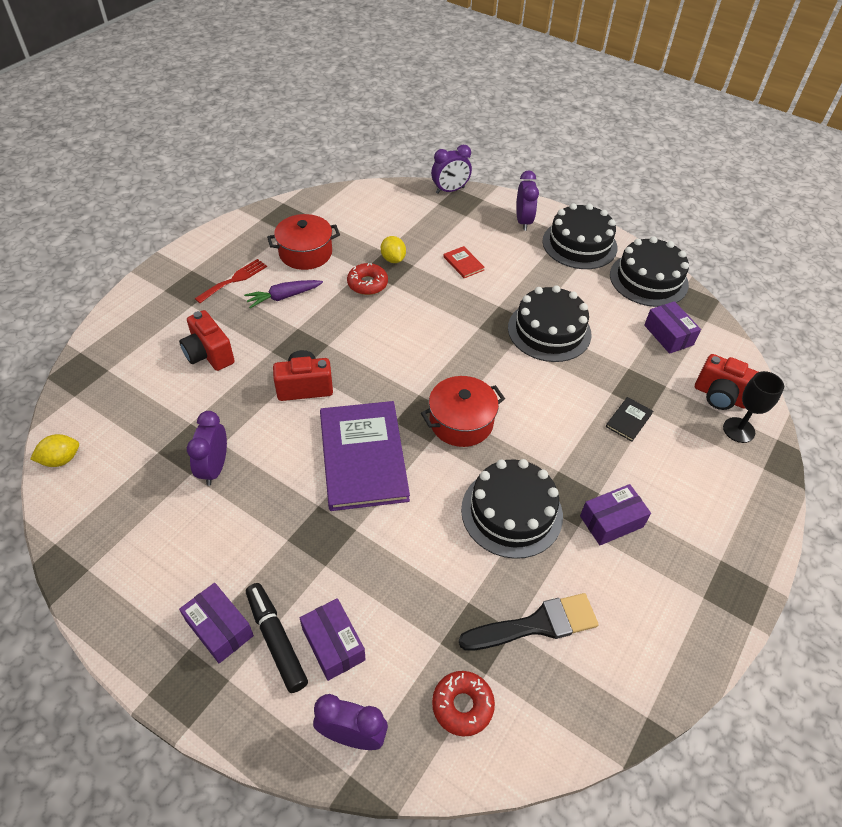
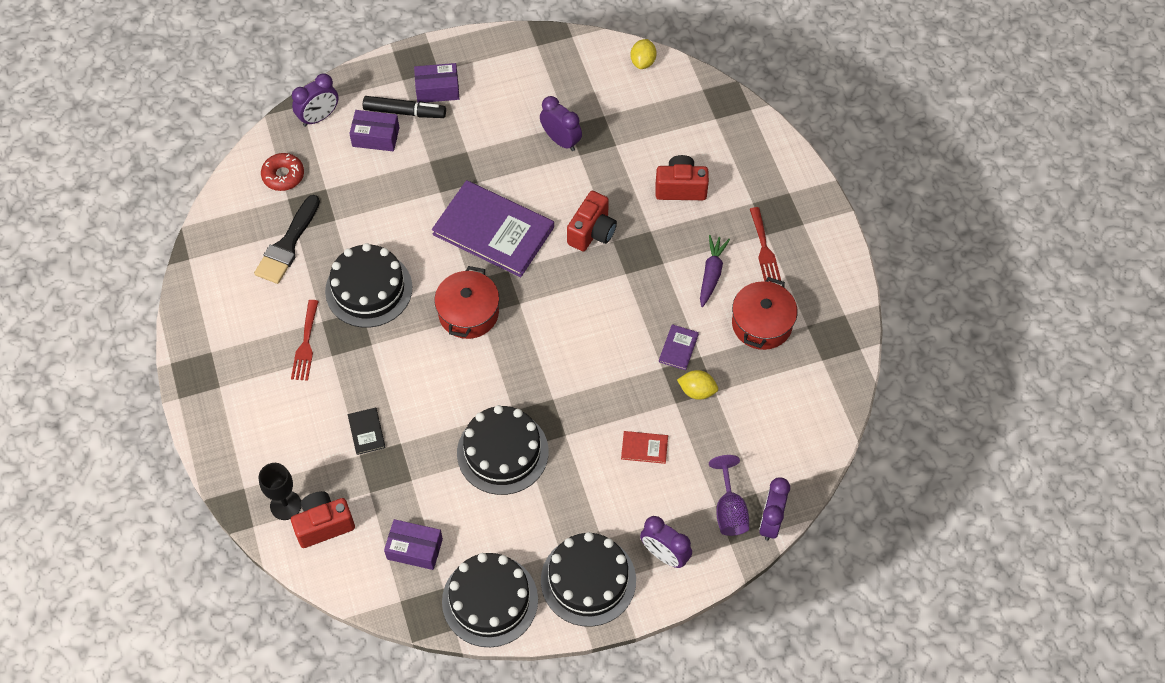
camera: 130 degrees right, 10 degrees up
red donut [347,263,388,295] -> purple book [659,324,699,370]
purple box [580,484,651,545] -> red fork [291,300,319,381]
none -> purple goblet [709,455,749,536]

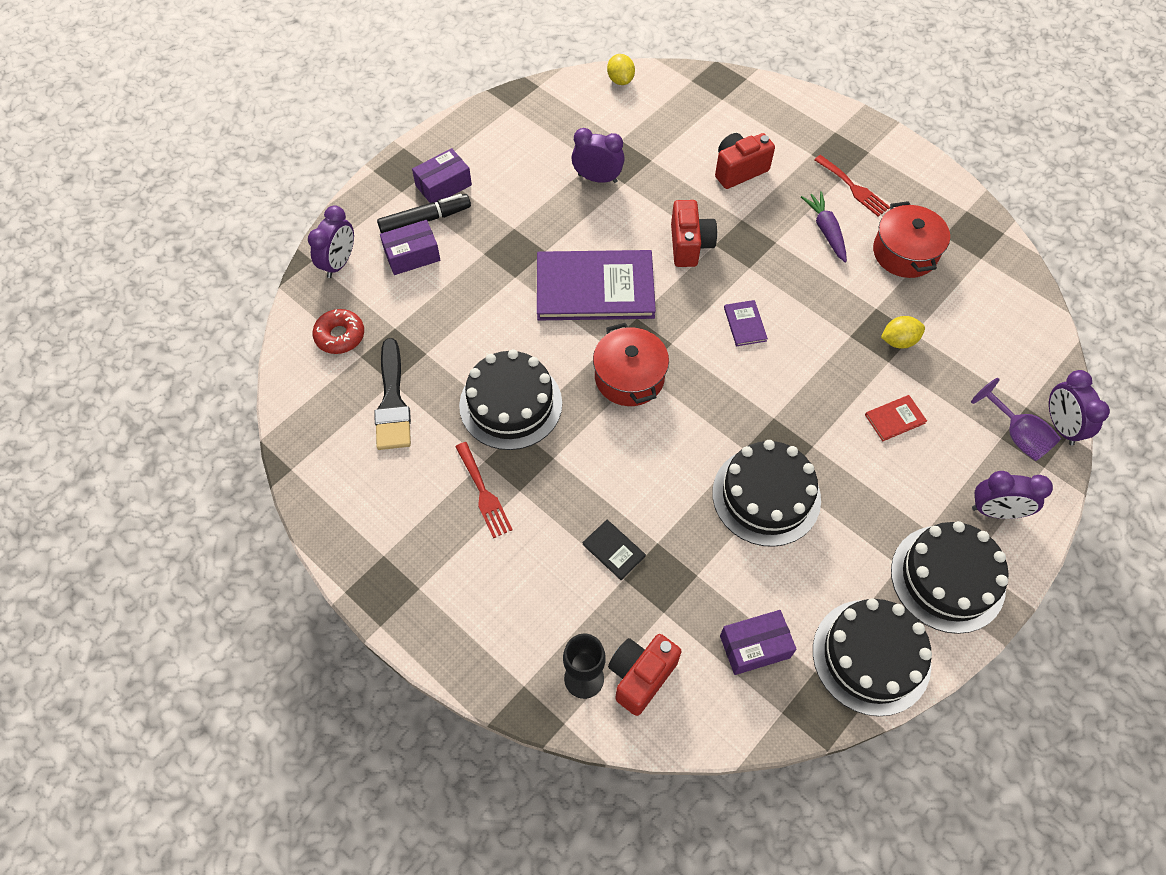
camera: 30 degrees left, 0 degrees up
purple book [659,324,699,370] -> purple book moved to [724,300,768,346]

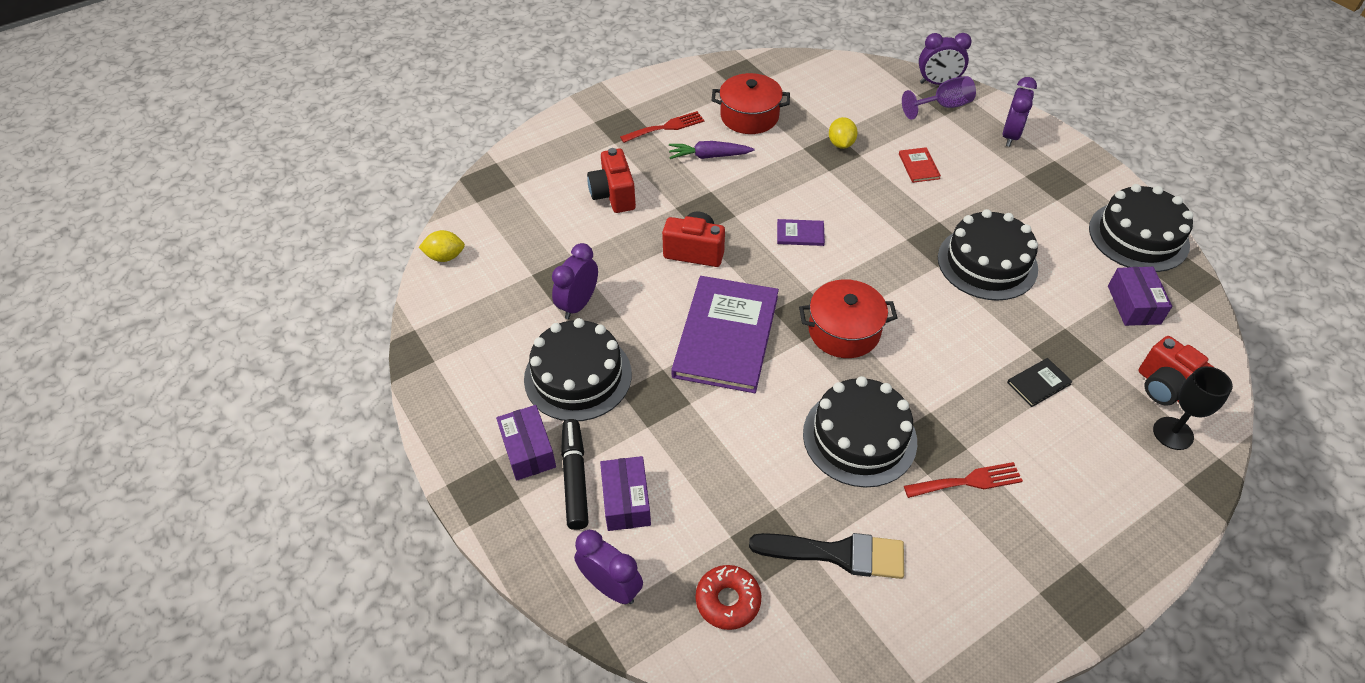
camera: 75 degrees left, 10 degrees down
black cake [891,521,1009,634] -> black cake moved to [524,318,632,421]

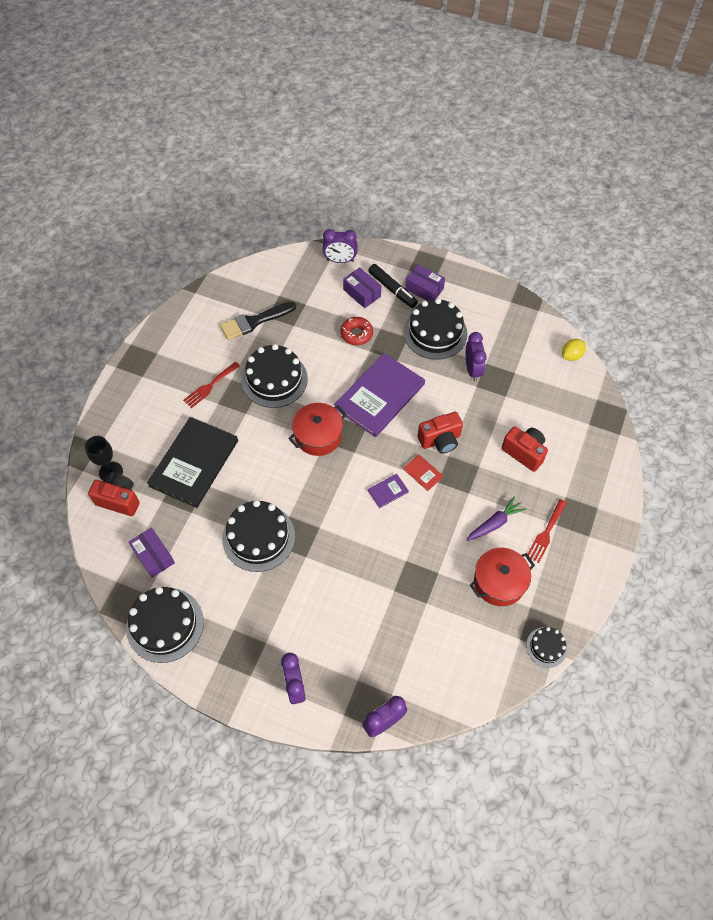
camera: 145 degrees right, 10 degrees up
purple book [671,276,779,393] -> purple book turned 60 degrees clockwise [334,353,425,437]
red donut [696,565,761,630] -> red donut moved to [340,317,373,345]
yellow lemon [829,117,858,149] -> none
red book [899,147,941,183] -> red book moved to [403,455,443,491]
purple goblet [902,76,976,119] -> none
black book [1007,358,1073,407] -> black book [147,417,238,508], size x2.47
none -> black cake [526,627,567,667]

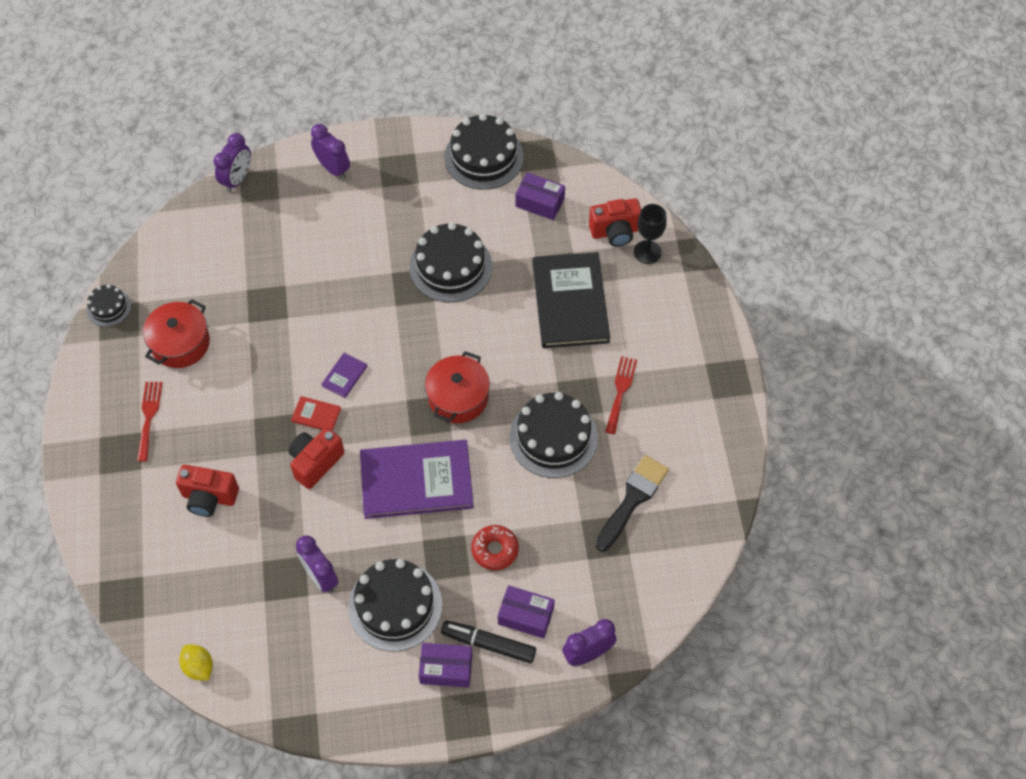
camera: 150 degrees right, 0 degrees up
purple book [334,353,425,437] -> purple book turned 75 degrees clockwise [360,440,474,519]
purple carrot [466,496,526,541] -> none
yellow lemon [562,339,586,361] -> yellow lemon turned 60 degrees counterclockwise [179,645,213,681]

